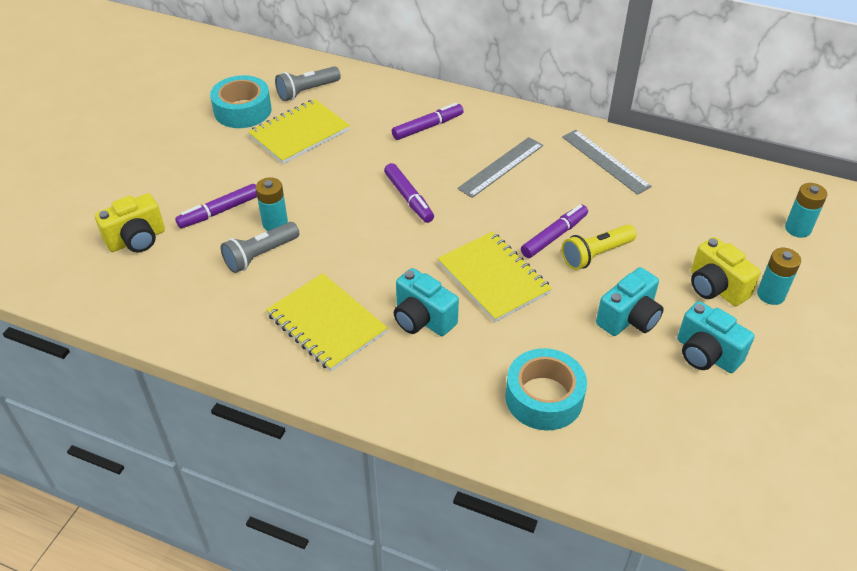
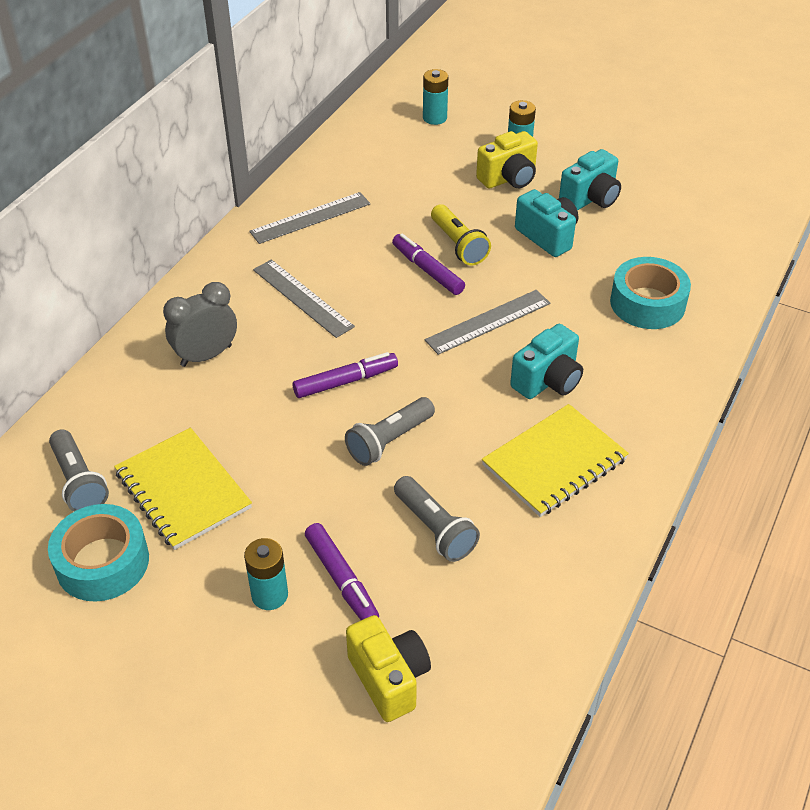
camera: 85 degrees left, 0 degrees up
turquoise battery [256,177,288,231] -> turquoise battery moved to [244,538,288,610]
purple marker [392,103,464,140] -> grey clock [163,282,237,367]
yellow notebook [437,231,552,322] -> grey ruler [425,290,550,355]
none -> grey flashlight [345,397,435,466]

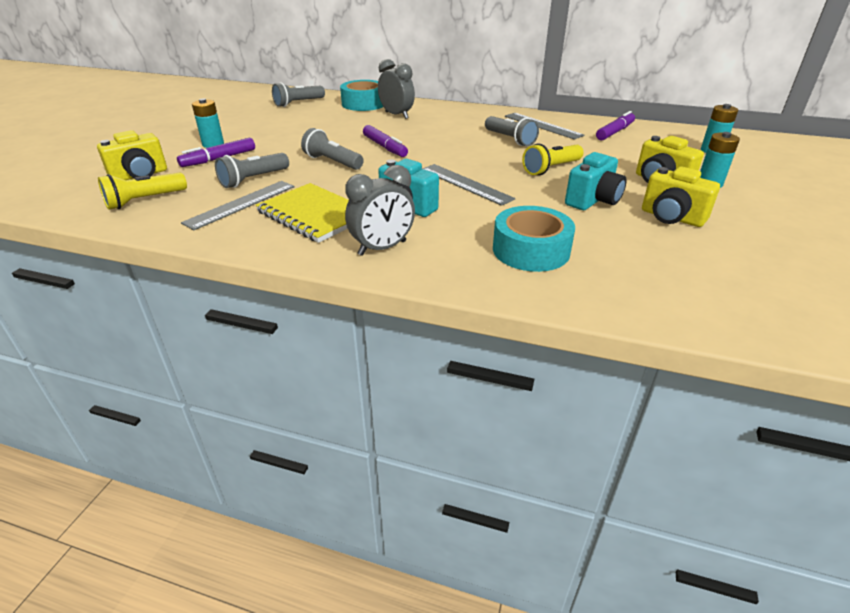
camera: 80 degrees right, 10 degrees down
turquoise tape [48,504,149,602] -> turquoise tape moved to [340,80,383,111]
yellow notebook [114,428,252,550] -> none
grey ruler [253,259,355,338] -> grey ruler moved to [181,181,295,230]
purple marker [392,234,465,295] -> purple marker moved to [596,111,635,140]
turquoise camera [559,149,621,211] -> yellow camera [642,166,720,227]
none -> yellow flashlight [98,173,187,210]
none -> grey clock [345,165,415,256]
none -> grey flashlight [485,116,539,146]

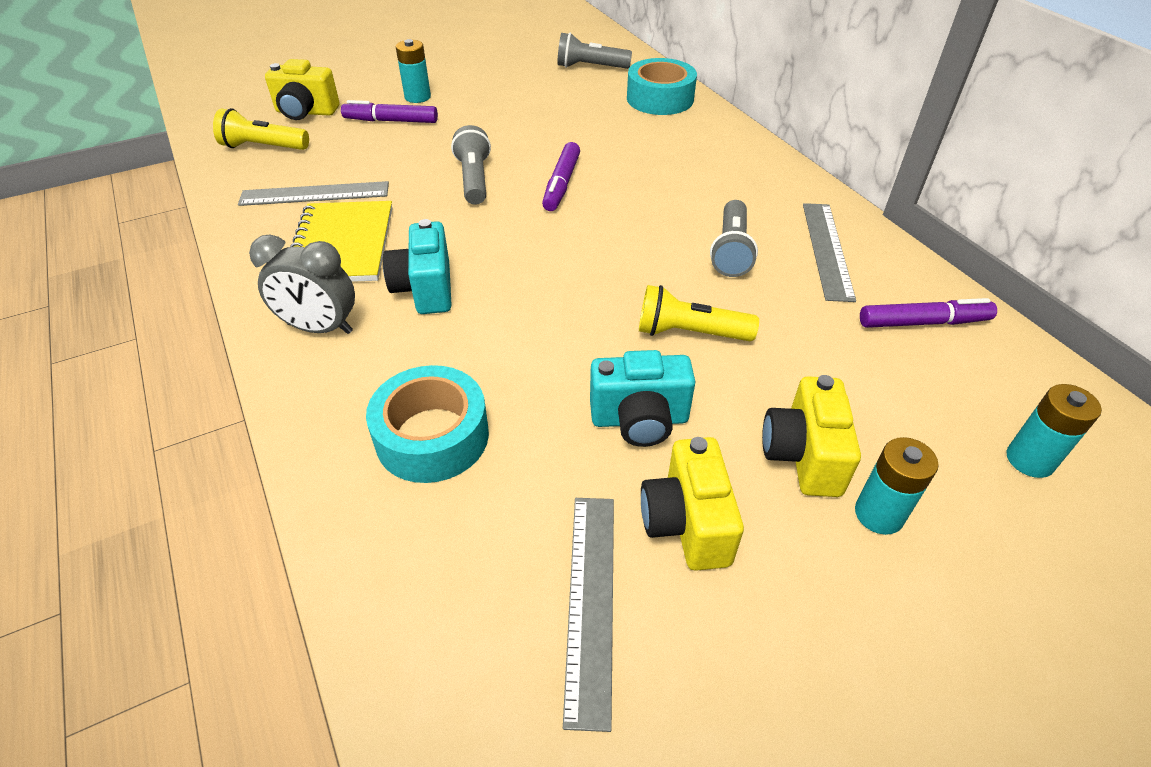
camera: 45 degrees right, 10 degrees up
grey flashlight [215,153,289,188] -> none
grey clock [378,59,415,119] -> none
grey ruler [422,164,515,206] -> grey ruler moved to [563,498,614,732]

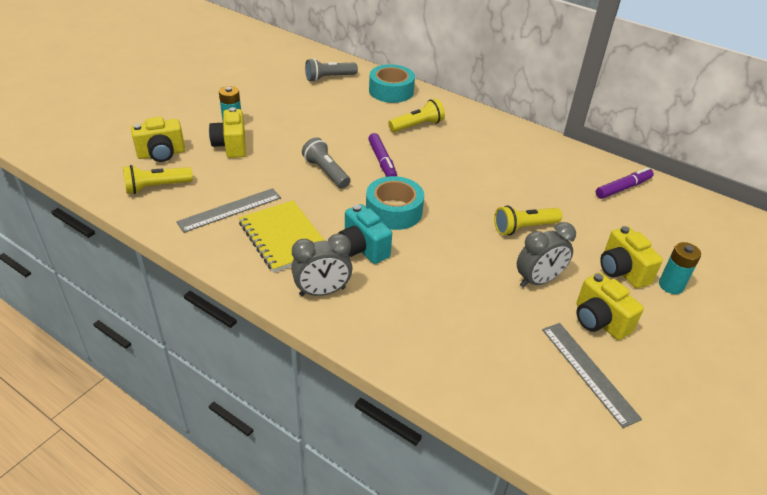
camera: 30 degrees left, 5 degrees down
purple marker [341,100,438,123] -> yellow camera [209,107,246,158]
turquoise tape [366,365,489,483] -> turquoise tape moved to [366,176,424,230]
turquoise camera [590,350,695,447] -> grey clock [517,222,576,288]
grey flashlight [710,200,758,277] -> none
grey ruler [803,203,856,302] -> none
turquoise battery [1007,384,1102,478] -> none
none -> yellow flashlight [388,99,445,132]

